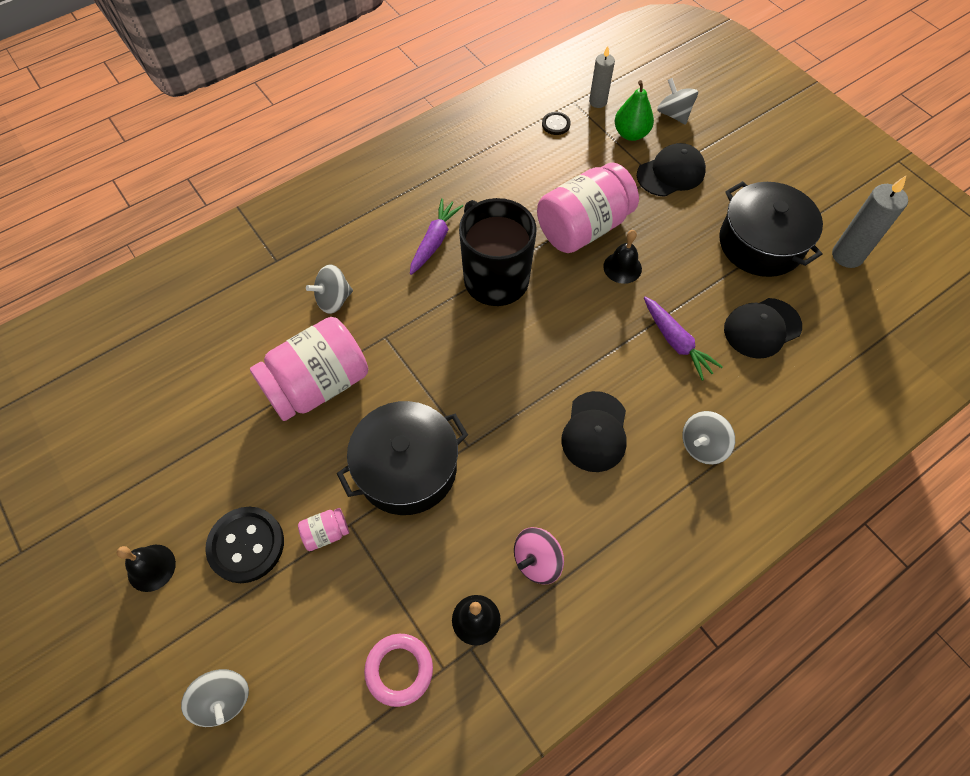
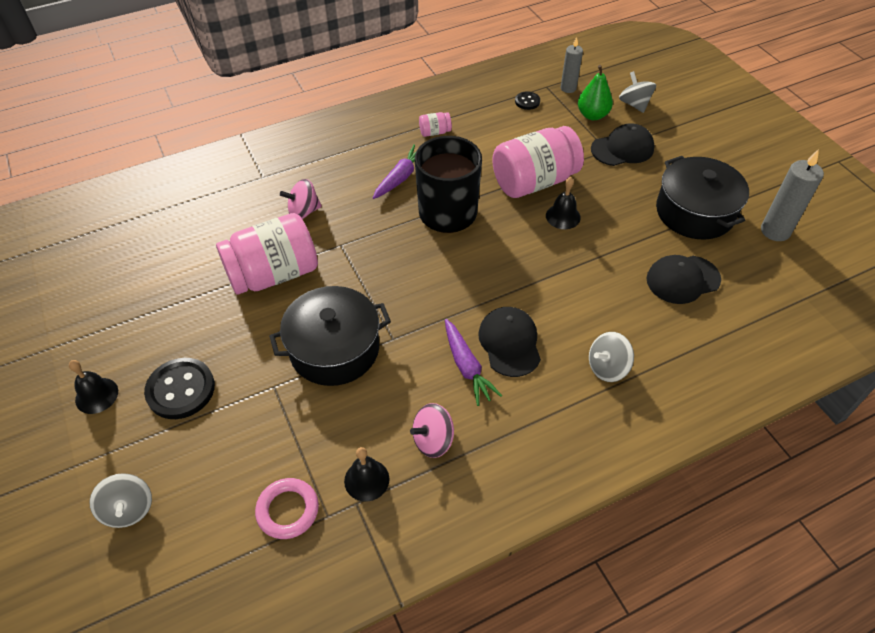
camera: 10 degrees right, 10 degrees down
pink jar [298,508,349,551] -> pink jar moved to [419,112,452,137]
grey spinning top [306,265,353,314] -> pink spinning top [280,179,322,219]
black cap [561,391,627,472] -> black cap turned 150 degrees clockwise [478,307,541,377]
purple carrot [644,297,723,380] -> purple carrot moved to [445,319,502,406]

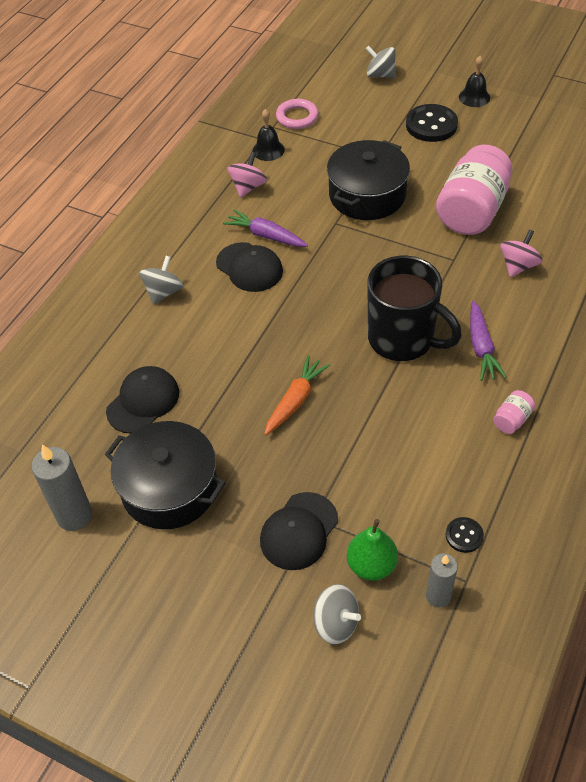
camera: 145 degrees right, 0 degrees up
pink jar [492,126,584,198] -> none
black bell [546,177,581,229] -> orange carrot [264,355,330,435]

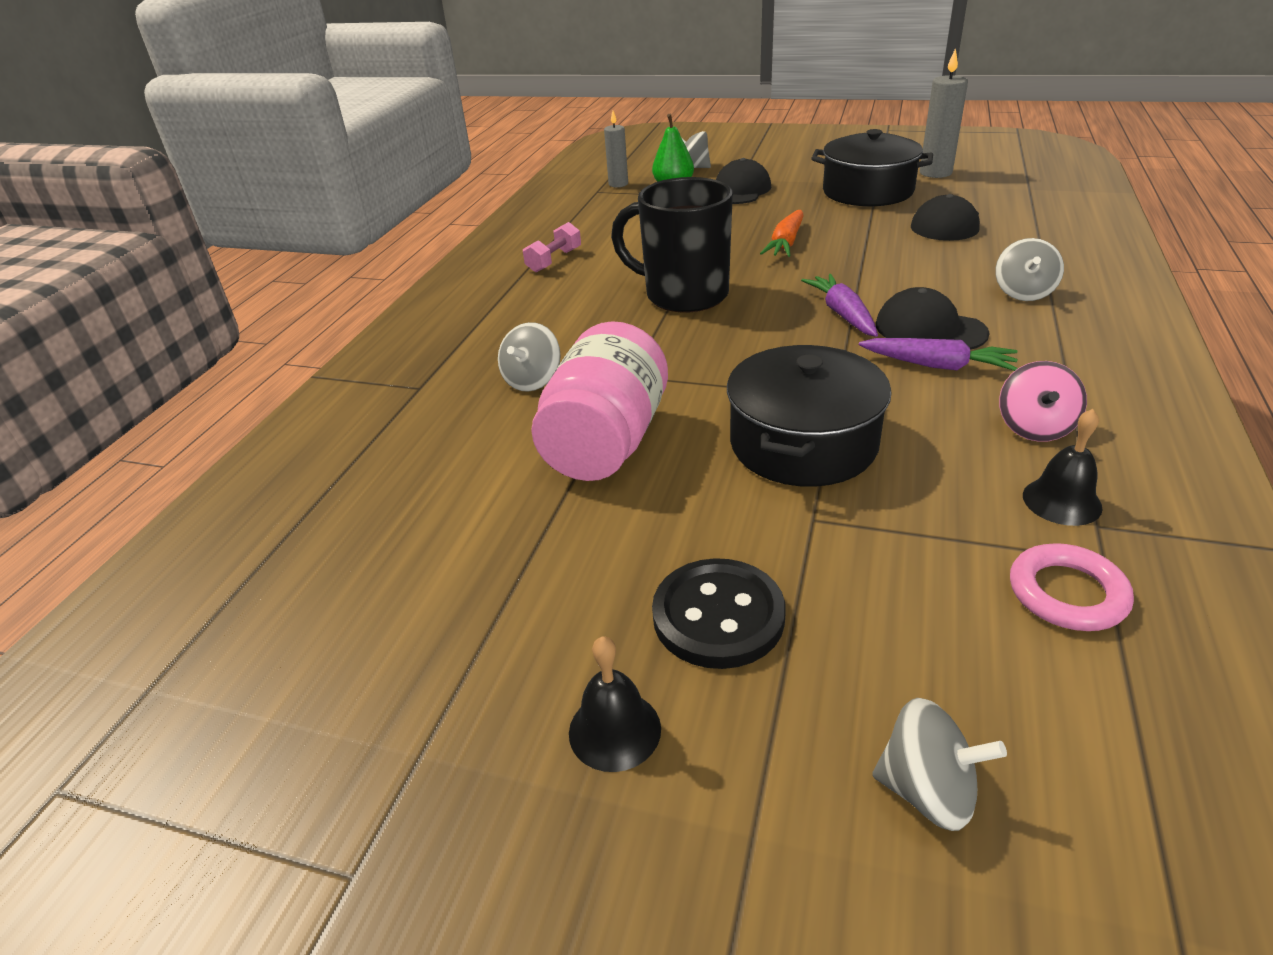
camera: 170 degrees right, 15 degrees down
black button [446,517,484,553] -> none
purple carrot [470,301,507,381] -> purple carrot moved to [801,274,878,337]
pink jar [493,390,535,434] -> pink dumbbell [523,222,581,272]
pink spinning top [500,229,543,277] -> grey spinning top [498,322,561,392]

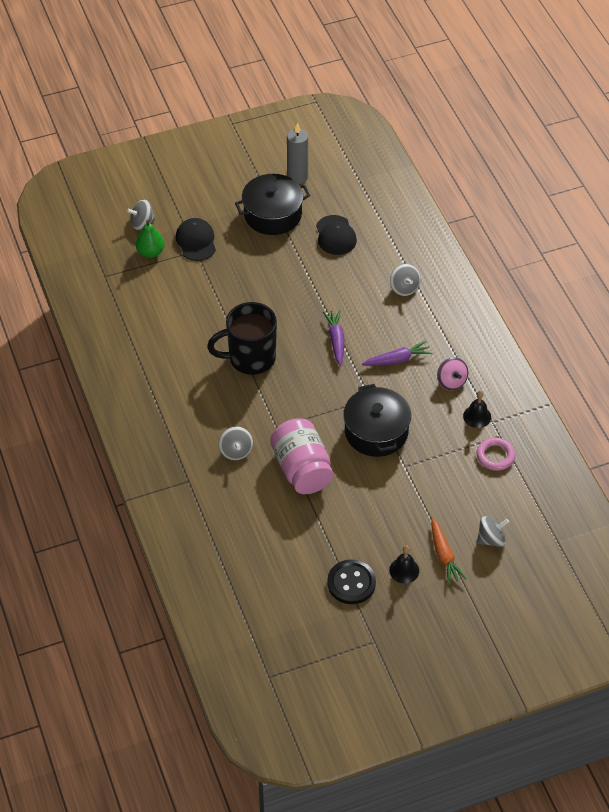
camera: 40 degrees left, 15 degrees up
pink dumbbell [523,222,581,272] -> none
grey candle [604,111,628,187] -> none
black button [652,558,786,669] -> black button moved to [327,559,376,604]
orange carrot [760,210,804,257] -> orange carrot moved to [432,518,467,584]
purple carrot [801,274,878,337] -> purple carrot turned 45 degrees clockwise [323,310,344,366]
black cap [876,287,990,350] -> none

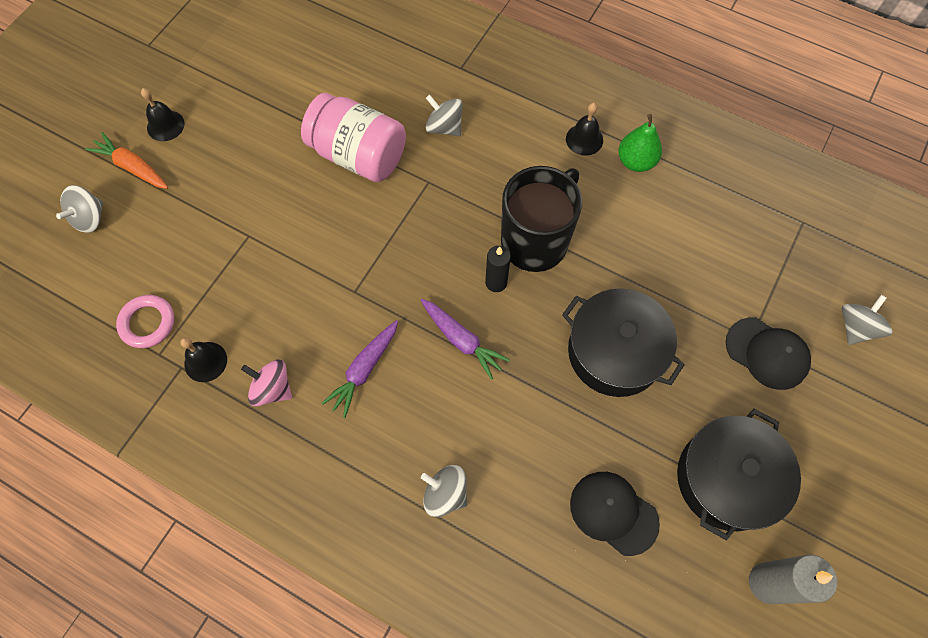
camera: 140 degrees right, 15 degrees up
green pear [136,220,165,258] -> green pear moved to [618,114,662,172]
black button [327,559,376,604] -> none
black pot [343,384,411,457] -> black pot moved to [562,288,685,397]
none -> black candle [485,246,511,292]
none -> black bell [566,103,603,156]

